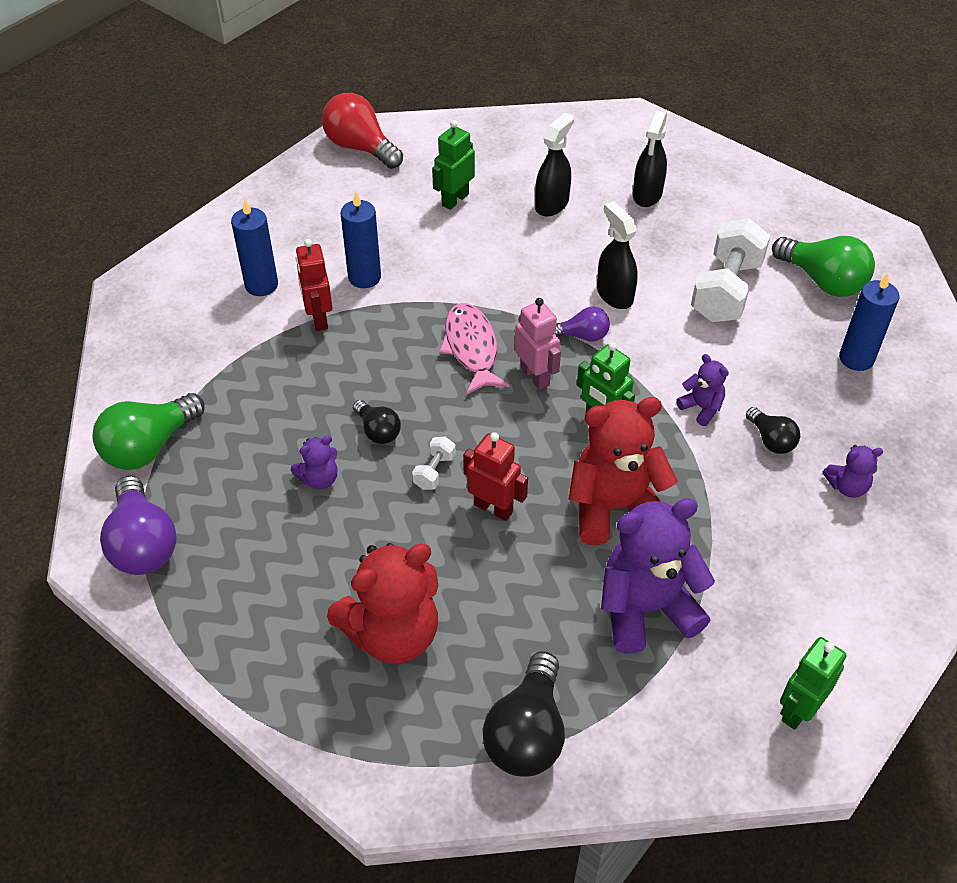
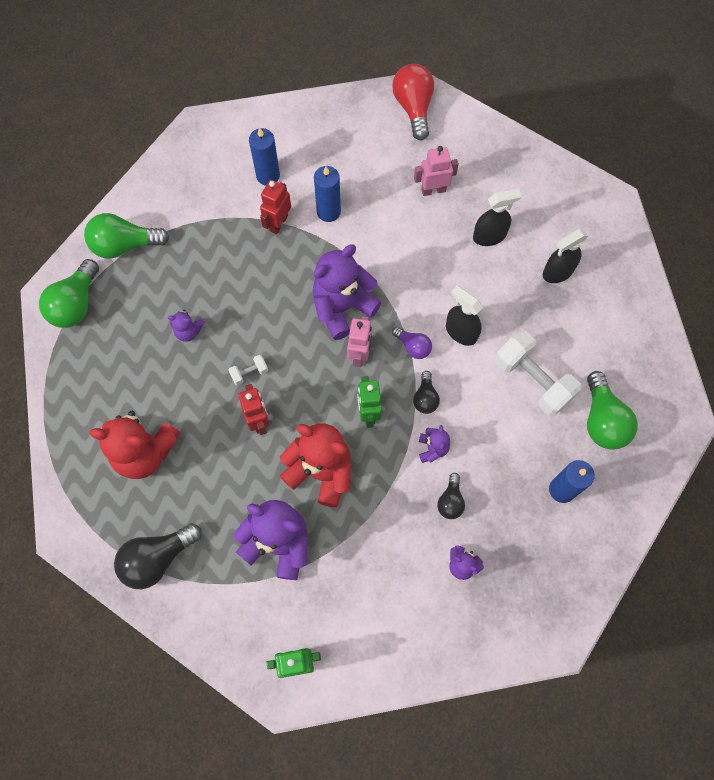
camera: 40 degrees right, 20 degrees up
purple light bulb [100,476,177,575] -> green light bulb [39,259,99,328]
black light bulb [353,400,401,444] -> black light bulb moved to [413,371,440,414]
green robot [432,120,475,210] -> pink robot [414,146,459,196]
pink fish [439,303,510,395] -> purple teddy bear [312,245,381,340]
black spray bottle [597,201,638,309] -> black spray bottle turned 60 degrees counterclockwise [446,285,483,346]
white dumbbell [691,218,770,322] -> white dumbbell turned 75 degrees clockwise [495,331,582,416]

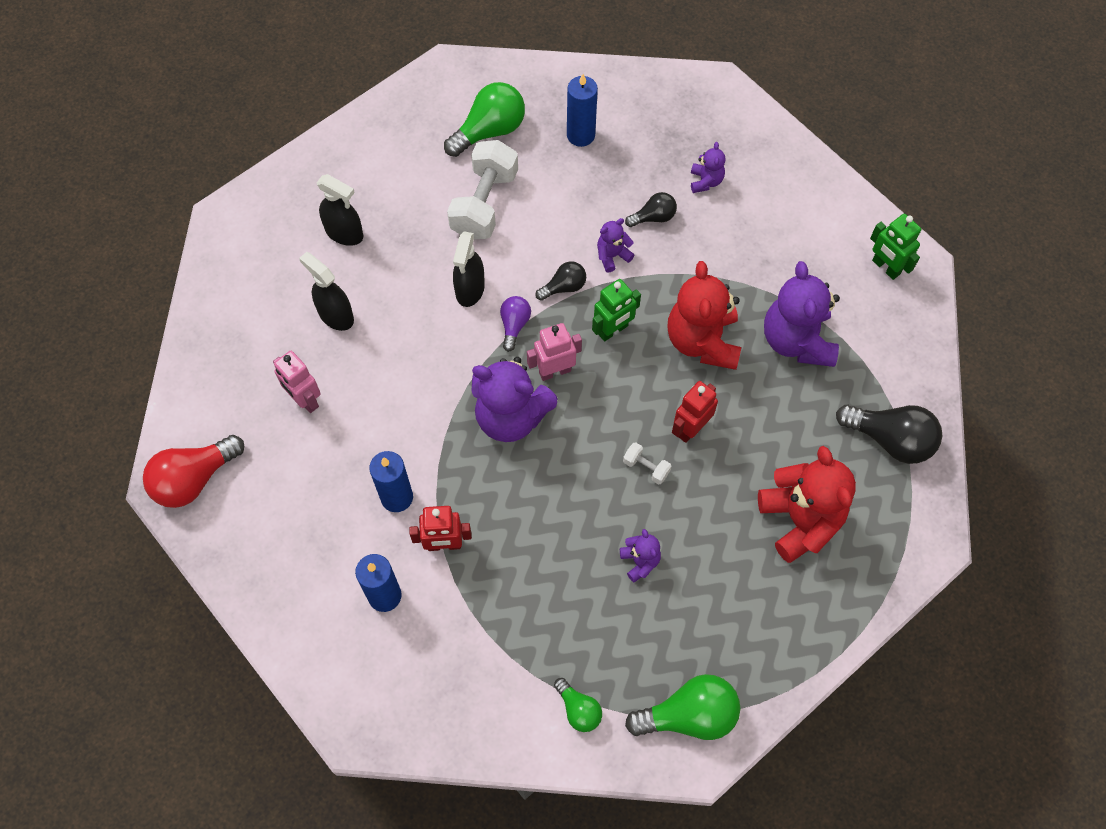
camera: 120 degrees left, 5 degrees down
green light bulb [84,213,169,259] -> green light bulb [554,678,602,732], size x0.56

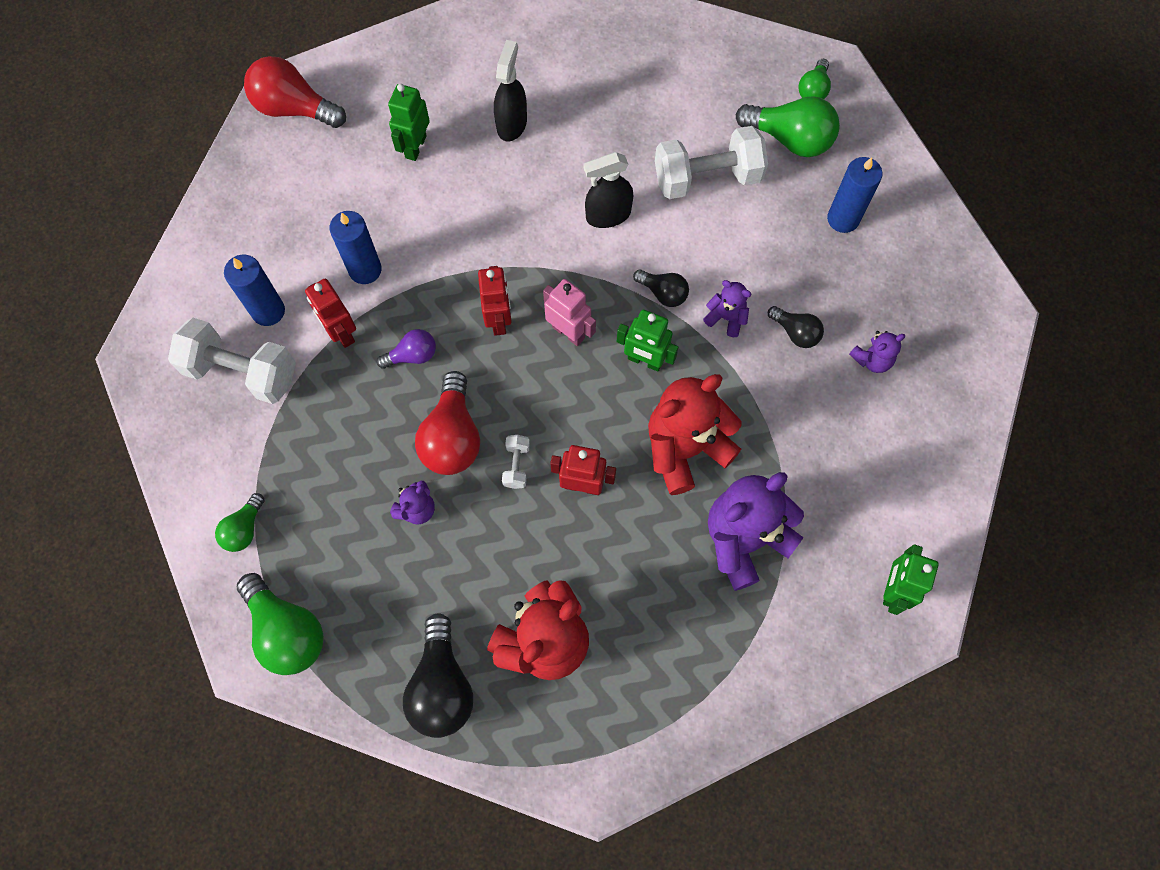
camera: 60 degrees right, 5 degrees up
pink robot [273,351,321,413] -> green robot [388,84,430,161]
black spray bottle [317,174,364,246] -> none
purple teddy bear [471,357,558,442] -> red robot [478,266,512,336]
purple light bulb [500,296,531,352] -> purple light bulb moved to [377,329,436,369]
black light bulb [836,405,942,464] -> black light bulb moved to [403,614,473,738]
none -> white dumbbell [168,318,296,404]
none -> red light bulb [415,371,480,475]
none -> green light bulb [798,59,831,99]

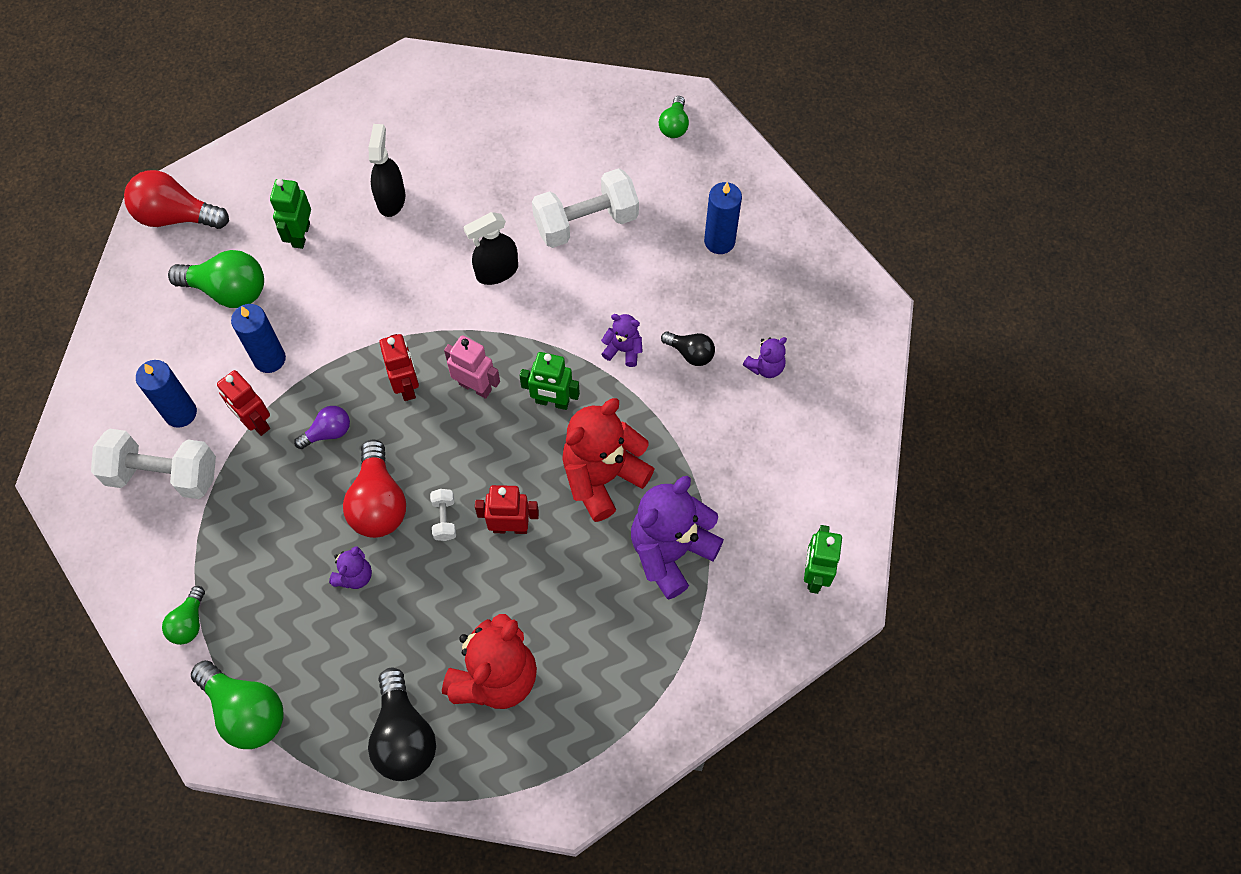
camera: 10 degrees left, 5 degrees down
black light bulb [633,269,689,307] -> none
green light bulb [736,96,840,157] -> green light bulb moved to [168,250,264,308]

